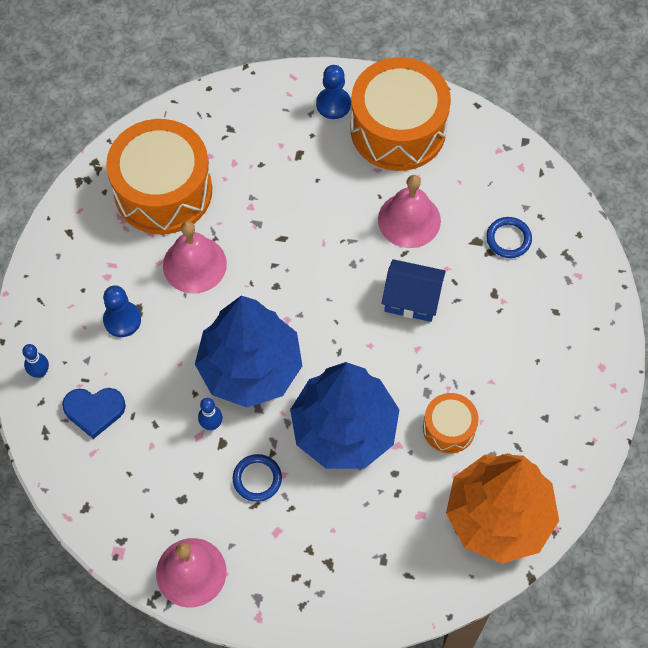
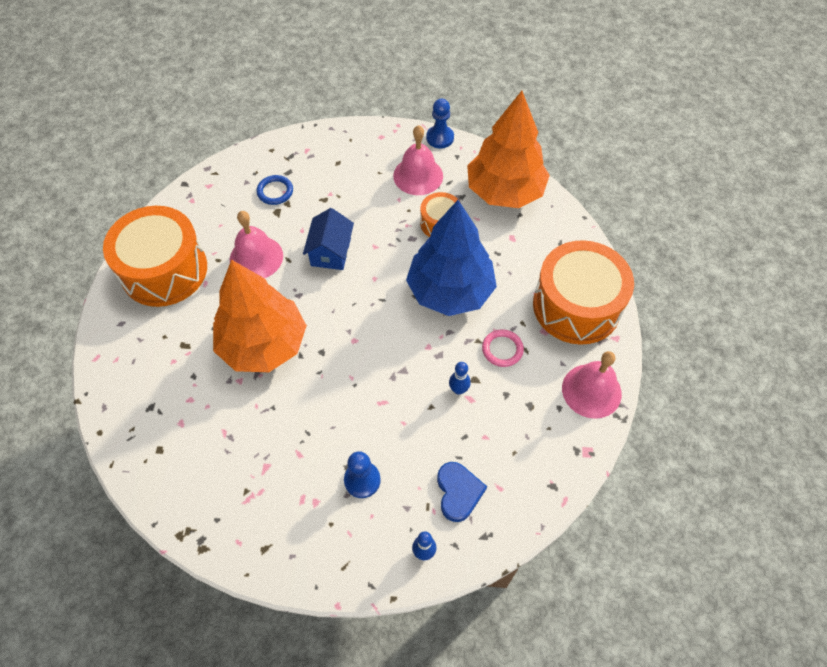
camera: 95 degrees left, 5 degrees down
orange drum [106,119,212,234] -> orange drum moved to [533,240,634,345]
pink bell [163,221,227,293] -> pink bell moved to [393,125,443,195]
blue tree [195,296,302,408] -> none
blue ring [233,454,282,502] -> pink ring [482,330,524,367]
blue pawn [316,65,351,119] -> blue pawn moved to [426,98,454,149]
none -> orange tree [213,260,307,372]

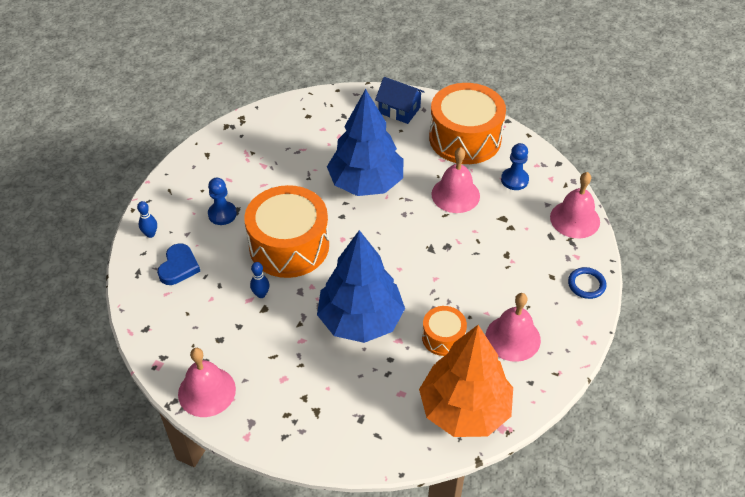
camera: 110 degrees right, 10 degrees down
orange tree [213,260,307,372] -> blue tree [327,89,404,196]
blue ring [256,175,293,205] -> blue ring moved to [568,267,606,299]
blue house [303,208,354,270] -> blue house moved to [375,77,425,124]
blue pawn [426,98,454,149] -> blue pawn moved to [501,143,529,190]
blue heart [437,462,487,522] -> blue heart turned 90 degrees counterclockwise [157,243,200,285]
pink ring [482,330,524,367] -> none
orange drum [533,240,634,345] -> orange drum moved to [244,185,329,278]
none -> pink bell [550,172,600,238]

